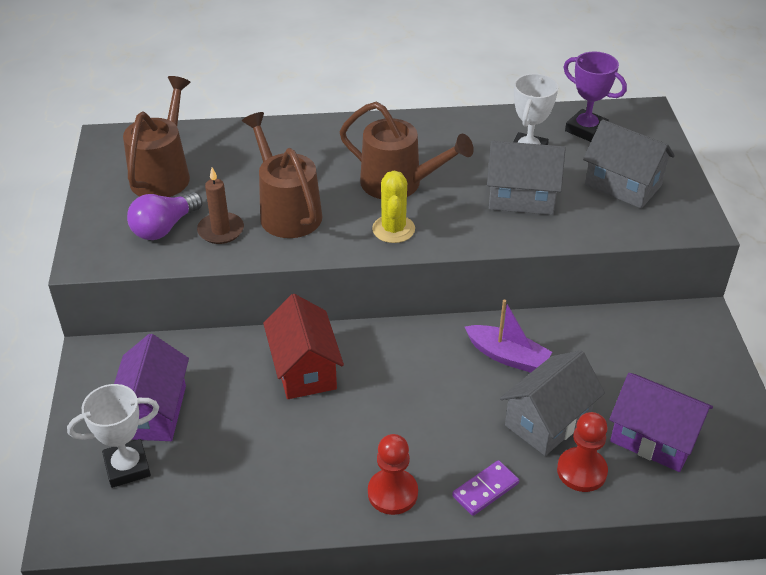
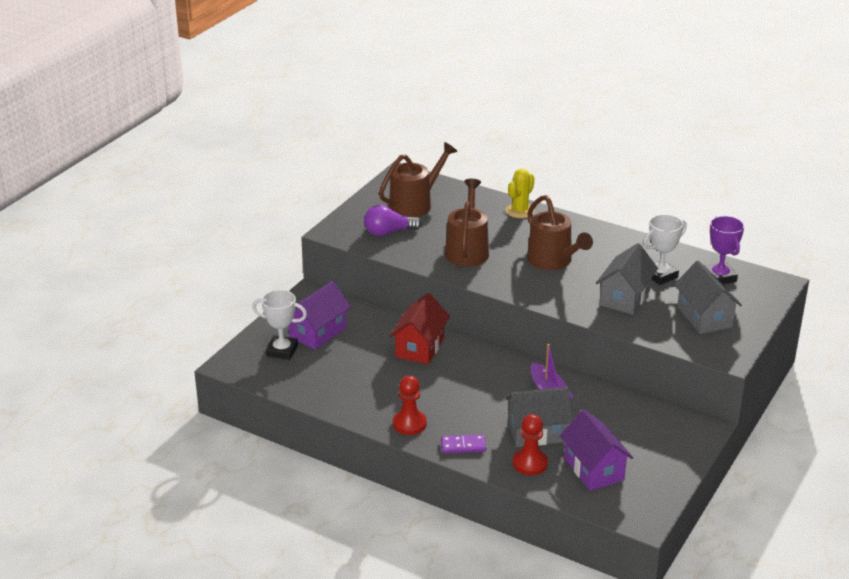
camera: 35 degrees right, 10 degrees down
brown candle [197,168,244,244] -> none
yellow cactus [372,171,415,243] -> yellow cactus moved to [506,169,535,218]
grey house [487,141,566,215] -> grey house turned 75 degrees clockwise [596,243,658,315]

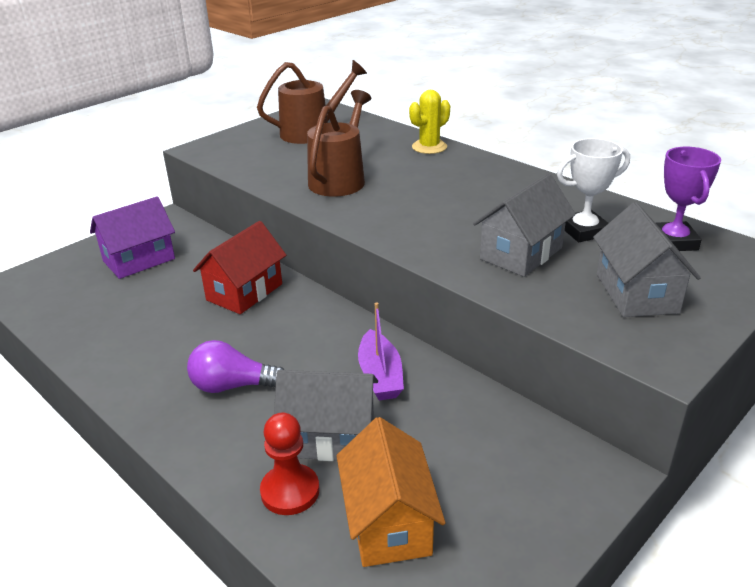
camera: 15 degrees right, 0 degrees up
white trophy [252,290,307,360] -> none
purple light bulb [364,205,422,236] -> purple light bulb moved to [187,340,284,393]
red pawn [393,376,427,435] -> none
purple domino [441,434,486,453] -> none
brown watering can [527,195,593,270] -> none
purple house [560,409,633,491] -> orange house [336,417,445,567]

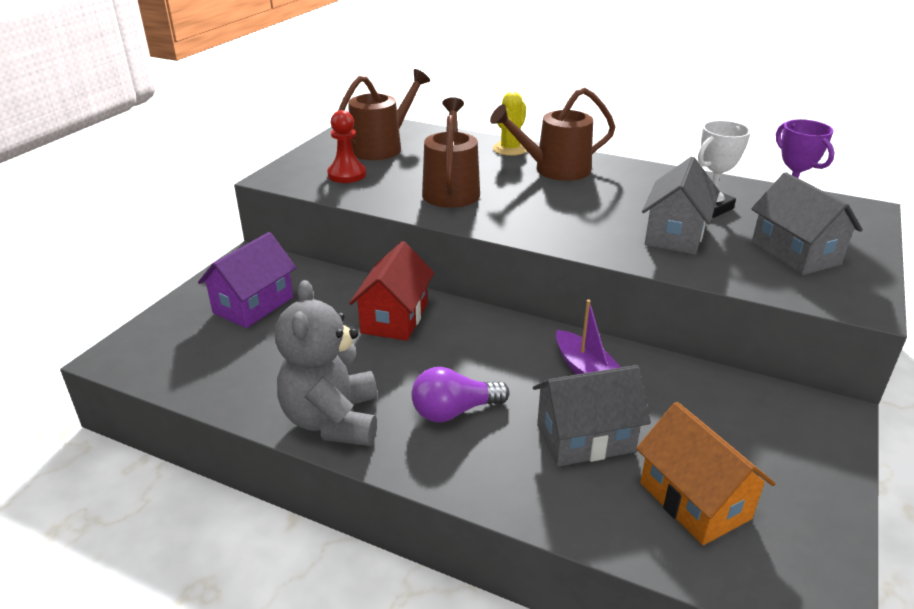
camera: 20 degrees left, 0 degrees up
red pawn [260,413,319,515] -> red pawn moved to [327,110,366,183]
none -> grey teddy bear [275,280,378,446]
none -> brown watering can [490,87,615,181]

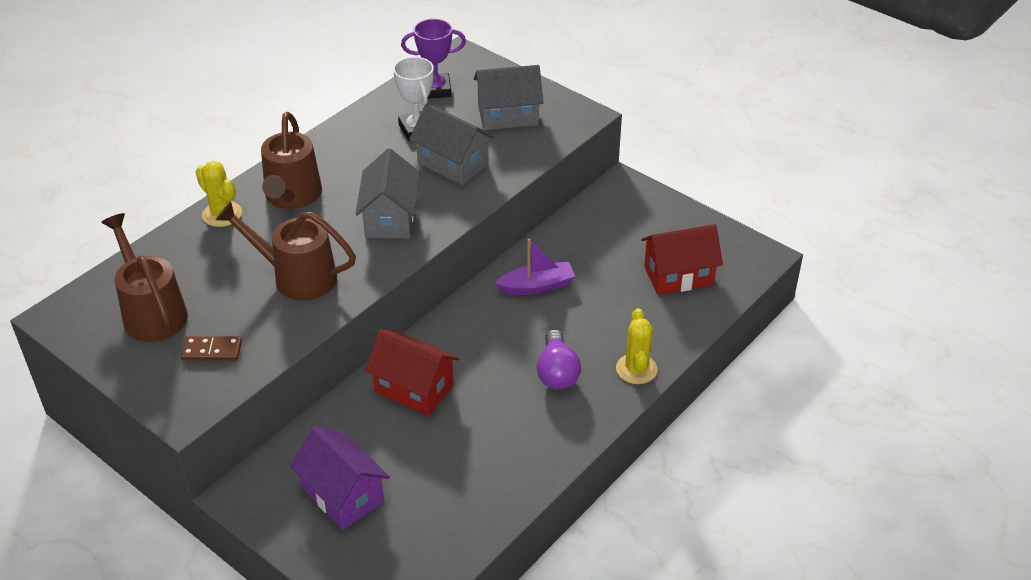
camera: 75 degrees left, 10 degrees up
grey teddy bear [275,280,378,446] -> none
red pawn [327,110,366,183] -> brown domino [181,336,242,361]
grey house [533,365,651,467] -> grey house moved to [355,148,420,239]
orange house [636,402,775,545] -> red house [641,224,723,295]
none -> yellow cactus [616,308,657,384]

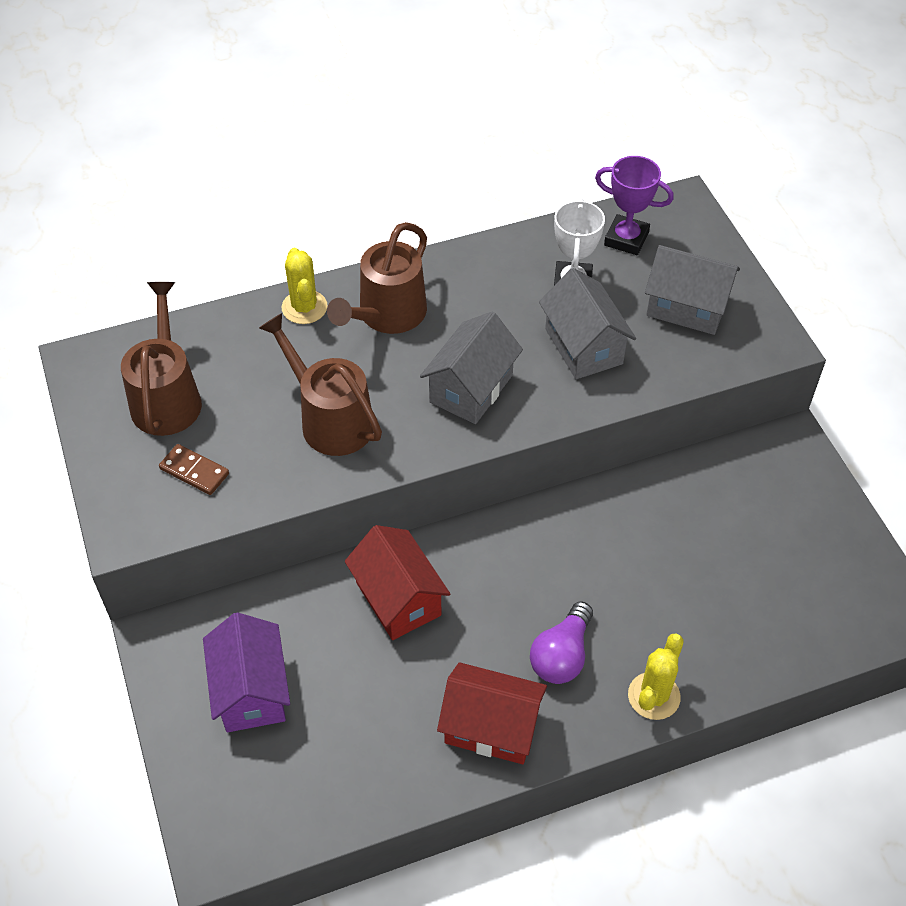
camera: 30 degrees right, 10 degrees up
purple boat [495,239,575,295] -> none
red house [641,224,723,295] -> red house moved to [437,662,547,764]

